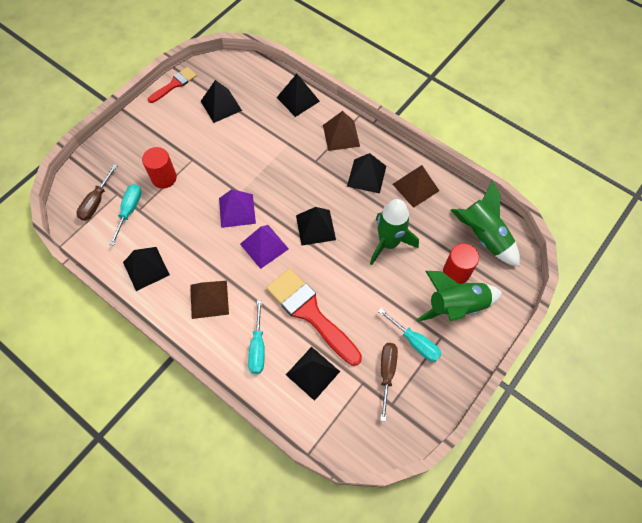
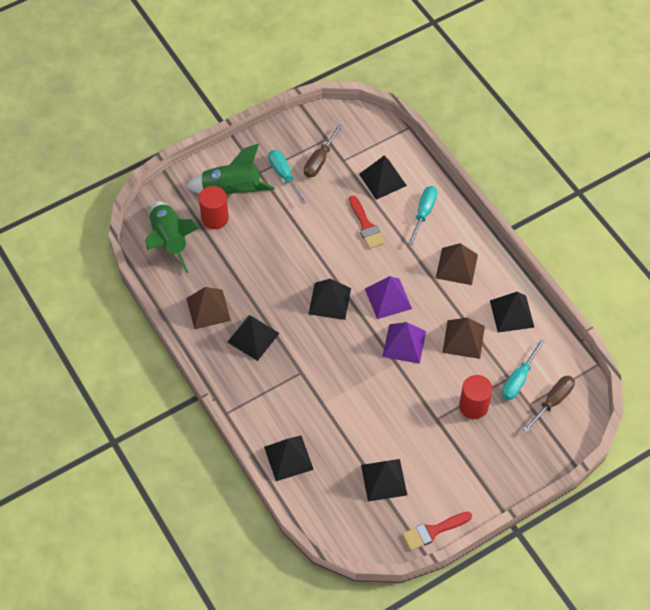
camera: 160 degrees left, 5 degrees down
red brush [266,268,362,366] -> red brush [349,196,385,249], size x0.55
brown pyramid [323,111,360,151] -> brown pyramid moved to [442,318,485,359]
green rocket [370,199,419,265] -> none

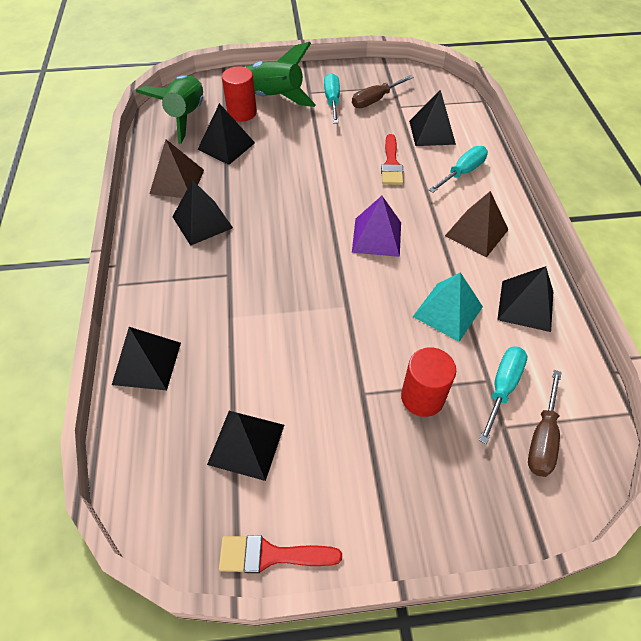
camera: 25 degrees right, 5 degrees down
black pyramid [309,279,351,320] -> black pyramid moved to [197,103,255,165]
purple pyramid [382,322,426,364] -> none
brown pyramid [442,318,485,359] -> turquoise pyramid [413,272,483,342]
turquoise screwdriver [502,339,545,400] -> turquoise screwdriver turned 150 degrees clockwise [479,346,527,444]
brown screwdriver [523,376,575,433] -> brown screwdriver turned 135 degrees clockwise [528,370,562,477]

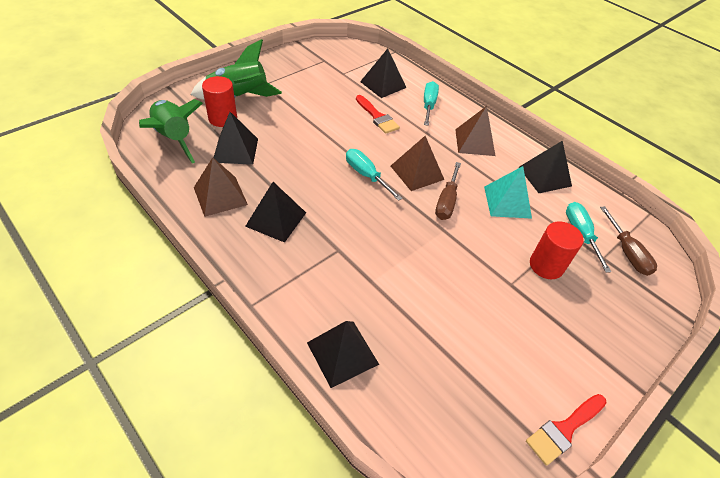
camera: 40 degrees left, 5 degrees down
black pyramid [207,411,284,481] -> none
turquoise screwdriver [324,73,340,123] -> turquoise screwdriver moved to [346,149,403,201]
brown screwdriver [352,75,413,108] -> brown screwdriver moved to [435,162,461,220]
purple pyramid [352,196,401,257] -> brown pyramid [391,136,444,191]

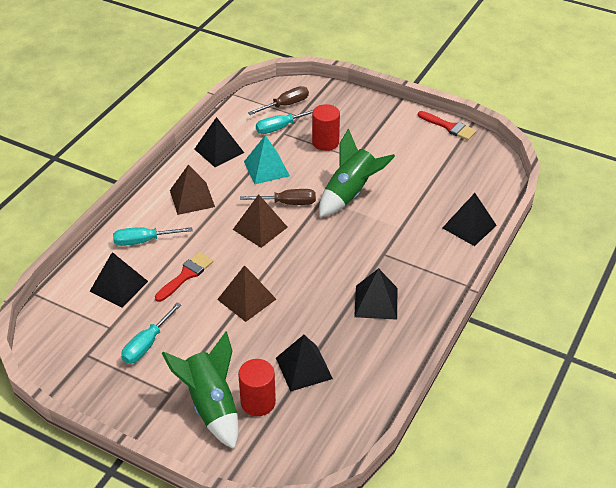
camera: 105 degrees left, 5 degrees down
green rocket [139,99,203,164] -> green rocket moved to [319,129,395,217]
brown pyramid [194,157,248,217] -> brown pyramid moved to [217,265,276,322]
turquoise screwdriver [346,149,403,201] -> turquoise screwdriver moved to [121,302,181,364]

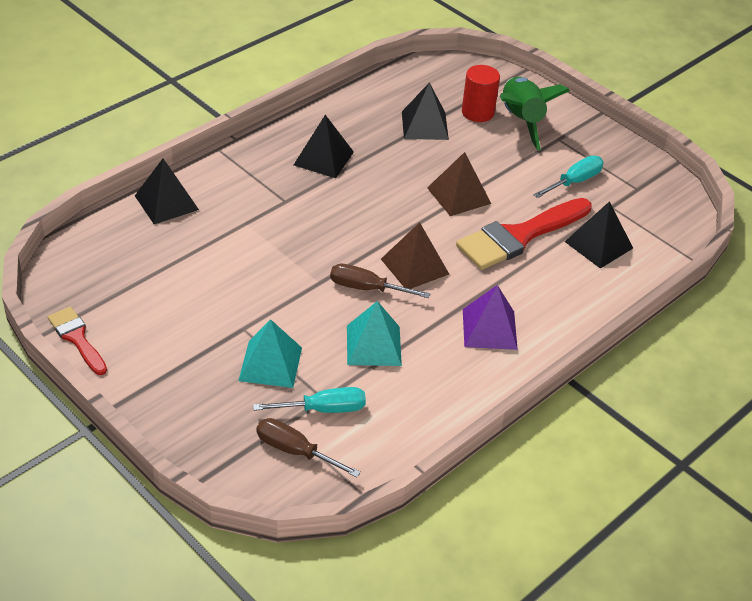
camera: 165 degrees left, 0 degrees up
turquoise screwdriver [113,227,193,246] -> none
red brush [155,252,213,302] -> red brush [456,198,592,270], size x1.80
brown pyramid [170,164,215,215] -> purple pyramid [463,285,518,350]
black pyramid [195,117,244,167] -> none
brown screwdriver [248,86,309,115] -> brown screwdriver turned 45 degrees clockwise [257,418,361,478]
red cylinder [312,104,340,151] -> turquoise pyramid [238,319,302,388]
green rocket [319,129,395,217] -> none

